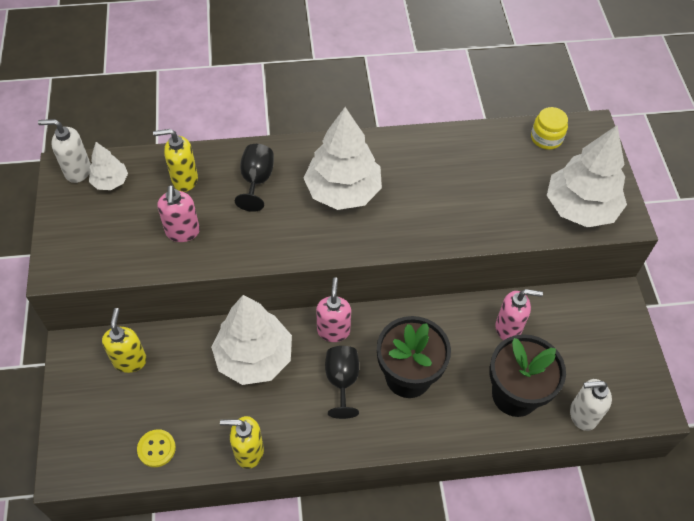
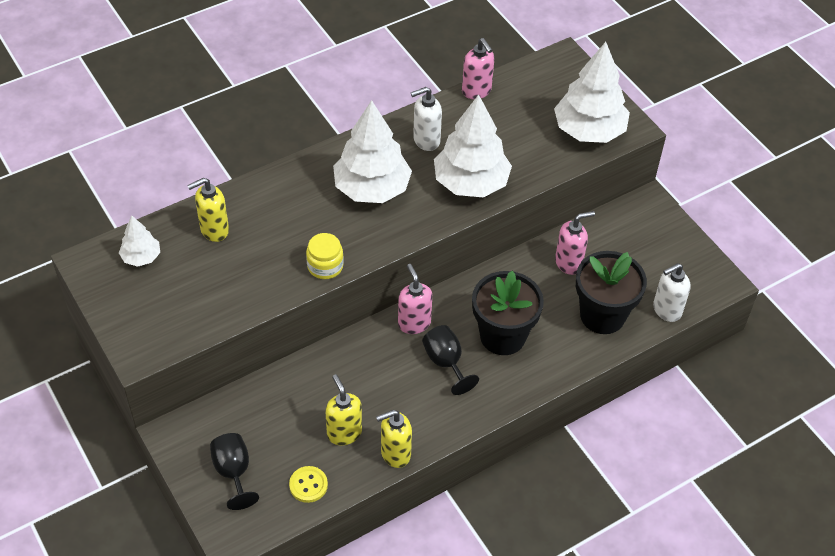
camera: 25 degrees left, 5 degrees down
white soap dispenser [38,119,91,183] -> white soap dispenser moved to [411,87,442,151]
yellow soap dispenser [102,308,147,373] -> yellow soap dispenser moved to [325,374,362,445]
pink soap dispenser [157,185,200,242] -> pink soap dispenser moved to [462,38,495,99]
white tree [211,295,292,385] -> white tree moved to [434,94,512,198]
black goblet [235,144,274,212] -> black goblet moved to [210,433,259,510]
yellow jar [531,107,568,150] -> yellow jar moved to [306,233,344,279]

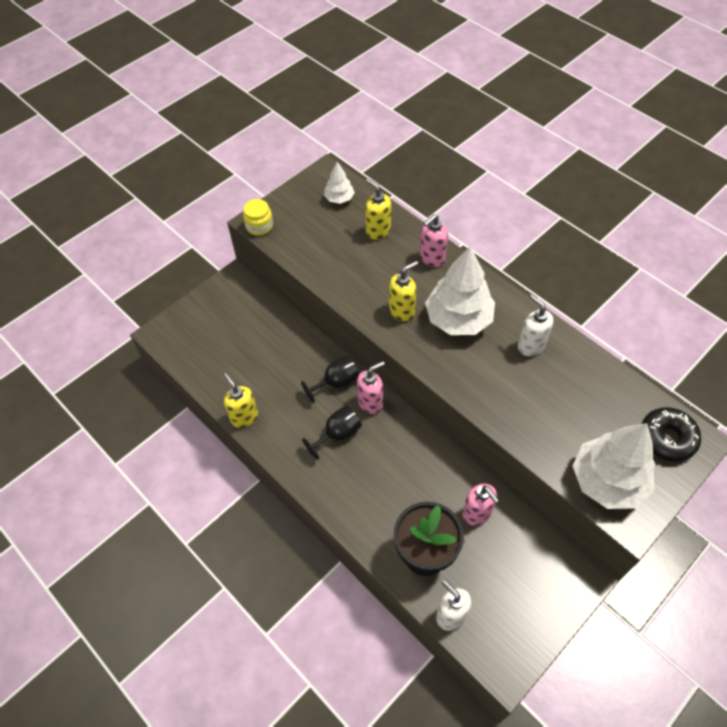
camera: 80 degrees right, 5 degrees up
black goblet [210,433,259,510] -> black goblet moved to [301,355,359,403]
yellow button [289,466,328,503] -> none
yellow jar [306,233,344,279] -> yellow jar moved to [243,199,273,236]
yellow soap dispenser [325,374,362,445] -> yellow soap dispenser moved to [389,261,418,321]
white tree [434,94,512,198] -> none
pink soap dispenser [462,38,495,99] -> pink soap dispenser moved to [420,214,448,267]
black flower pot [472,271,544,355] -> none
none -> black donut [642,407,701,462]

